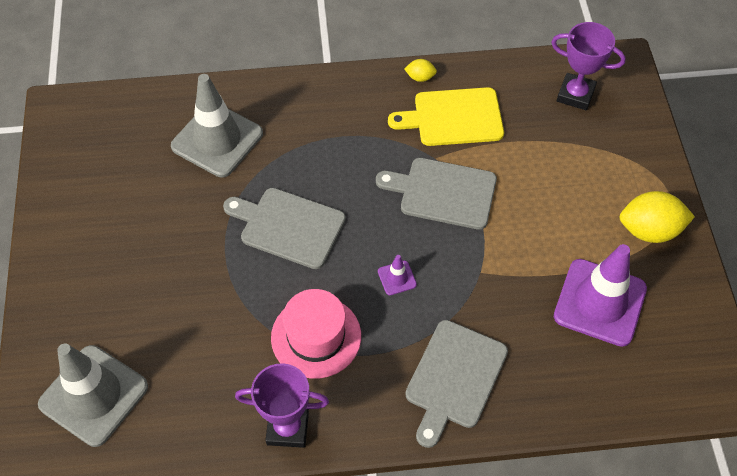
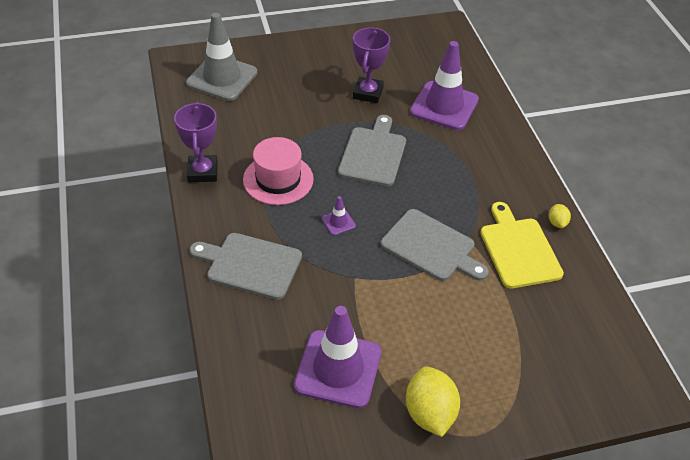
camera: 80 degrees right, 10 degrees down
grey traffic cone [171,74,263,177] -> purple traffic cone [410,41,479,130]
grey cutting board [376,158,497,230] -> grey cutting board turned 120 degrees clockwise [381,209,489,281]
purple trophy [551,22,626,110] -> purple trophy moved to [353,27,390,103]

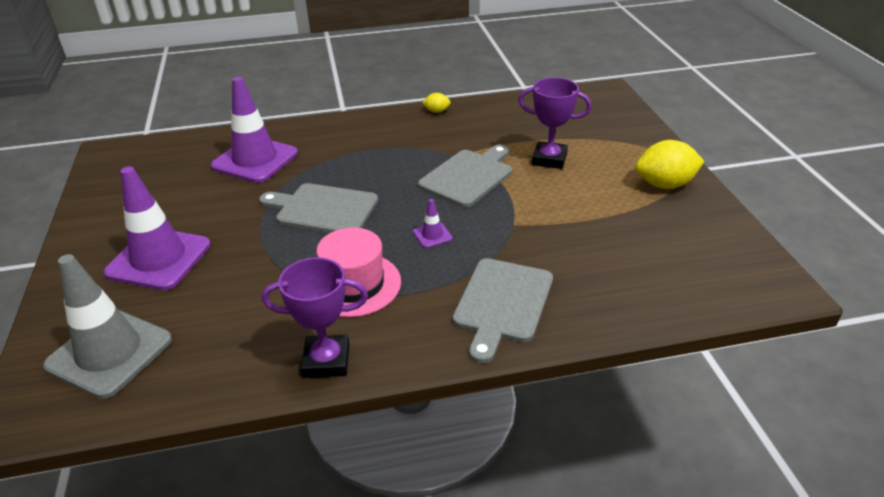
camera: 85 degrees left, 10 degrees down
purple traffic cone [294,306,382,408] -> purple traffic cone moved to [104,166,211,290]
purple trophy [353,27,390,103] -> purple trophy moved to [518,77,592,169]
yellow cutting board [480,202,564,288] -> none

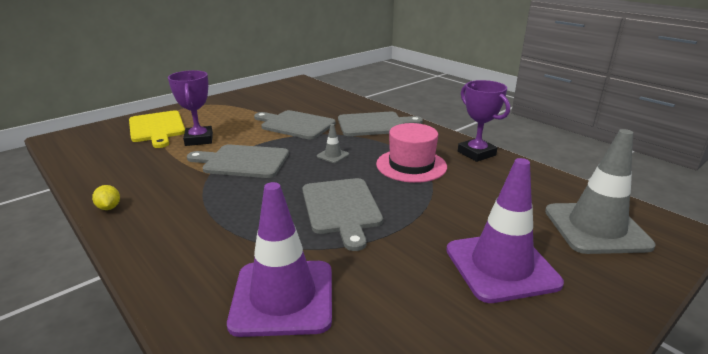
camera: 120 degrees left, 10 degrees down
purple traffic cone [413,199,453,248] -> grey traffic cone [317,124,349,163]
yellow lemon [636,140,705,189] -> none
none -> yellow cutting board [129,110,185,148]
none -> grey cutting board [254,110,336,139]

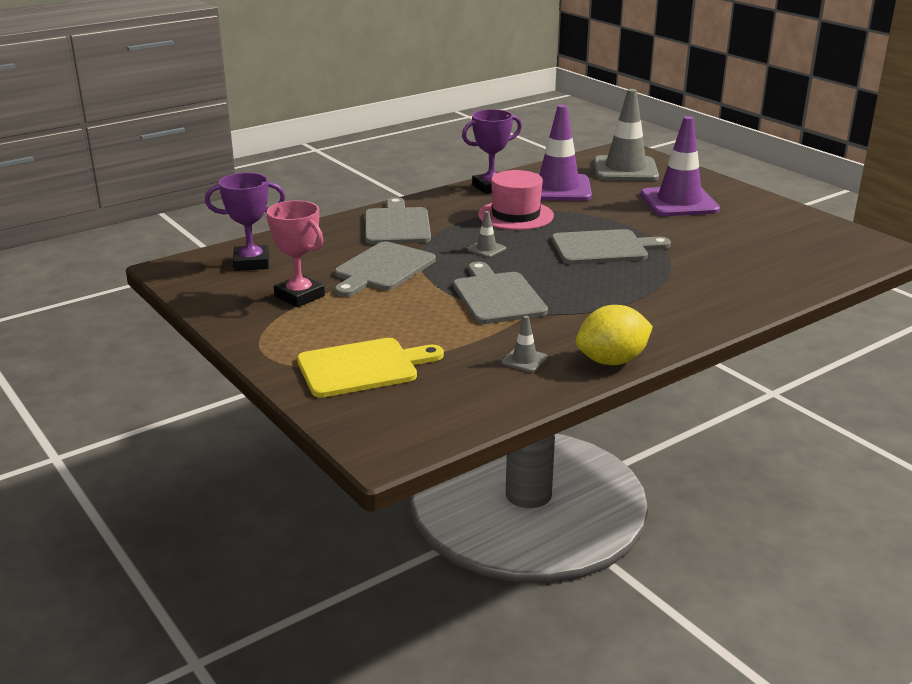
camera: 85 degrees left, 0 degrees up
yellow lemon [92,185,120,210] -> yellow lemon [576,305,653,365], size x2.05
purple trophy [168,70,213,146] -> purple trophy moved to [205,173,285,271]
grey cutting board [187,145,289,178] -> grey cutting board turned 150 degrees clockwise [453,262,548,324]
purple traffic cone [227,182,332,337] -> purple traffic cone moved to [536,105,592,201]
none -> pink trophy [267,200,325,307]
none -> grey traffic cone [501,316,548,372]

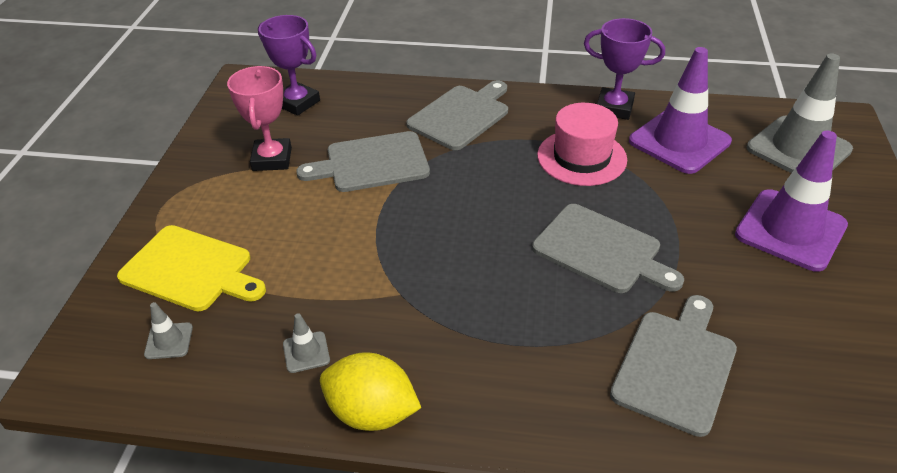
camera: 45 degrees right, 15 degrees up
grey cutting board [453,262,548,324] -> grey cutting board moved to [610,295,737,437]
grey traffic cone [467,211,506,258] -> grey traffic cone moved to [144,302,193,359]

